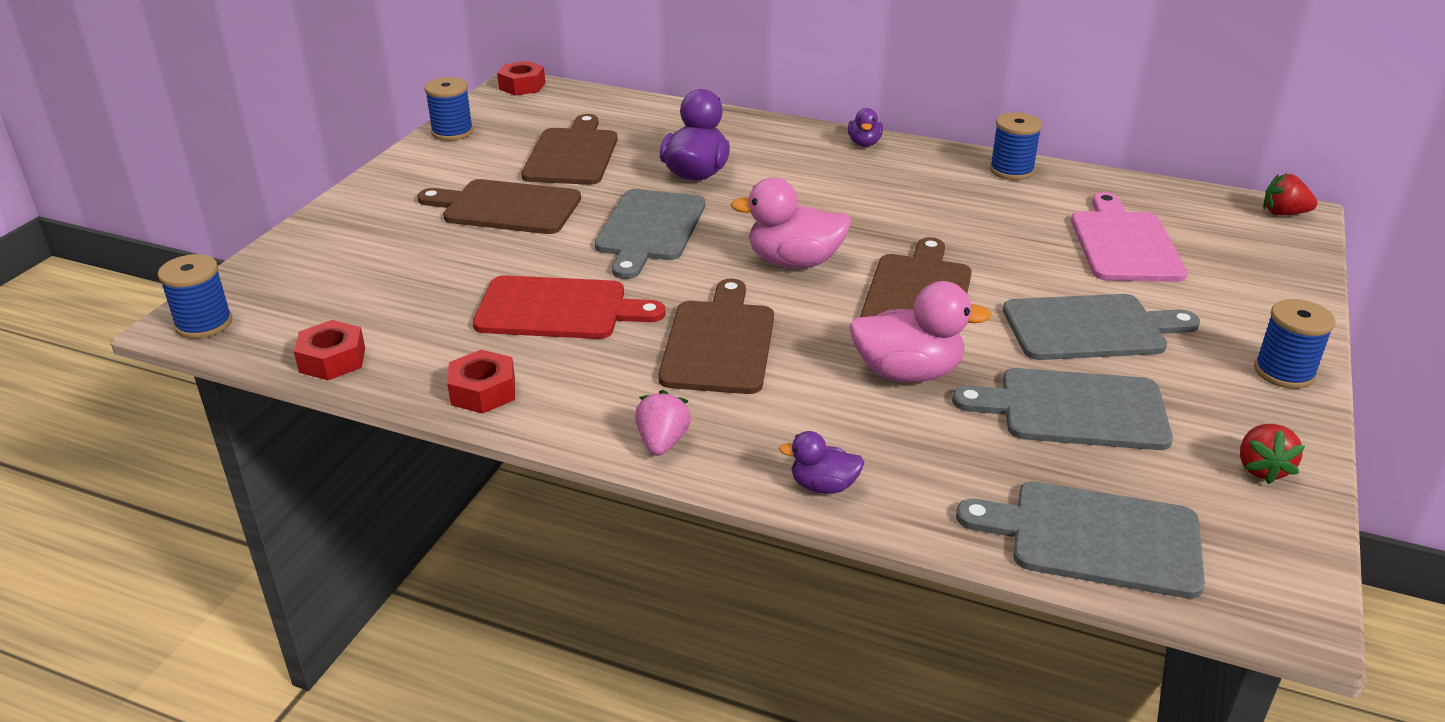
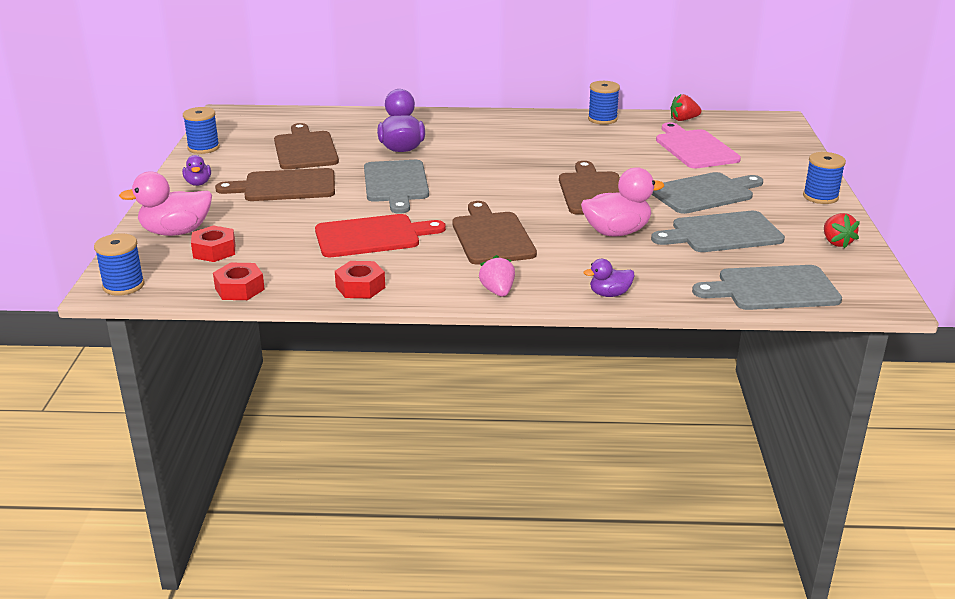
camera: 20 degrees left, 5 degrees down
red nut [497,61,545,96] -> red nut moved to [191,225,235,262]
pink duck [730,178,851,268] -> pink duck moved to [119,171,212,236]
purple duck [848,108,883,147] -> purple duck moved to [182,155,211,186]
red strawberry [1263,173,1318,215] -> red strawberry moved to [670,94,702,121]

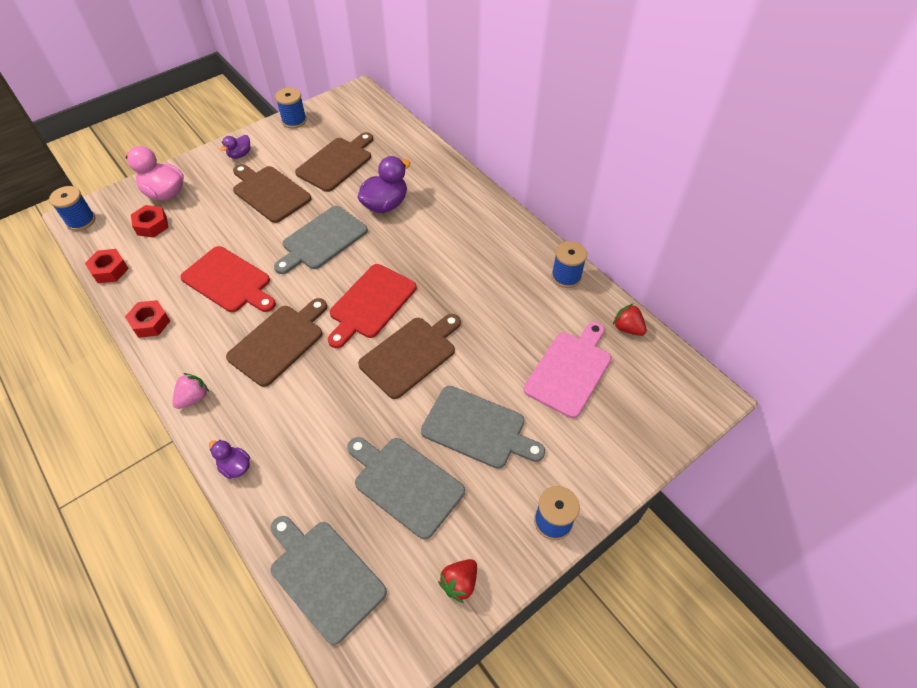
camera: 50 degrees right, 25 degrees up
pink duck [581,167,664,236] -> none
none -> red cutting board [328,264,417,348]

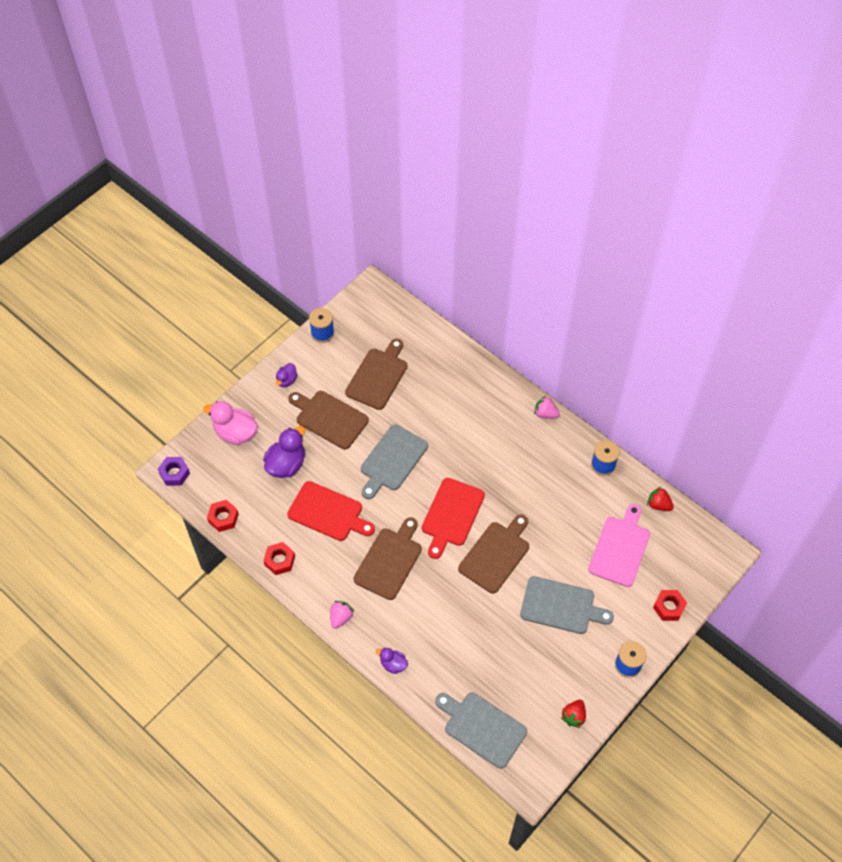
camera: 10 degrees left, 5 degrees up
blue spool [49,186,96,231] -> purple nut [158,457,190,486]
red nut [131,205,168,238] -> red nut moved to [653,590,687,621]
grey cutting board [347,437,465,539] -> none
purple duck [357,156,410,213] -> purple duck moved to [263,426,305,478]
none -> pink strawberry [534,396,560,419]

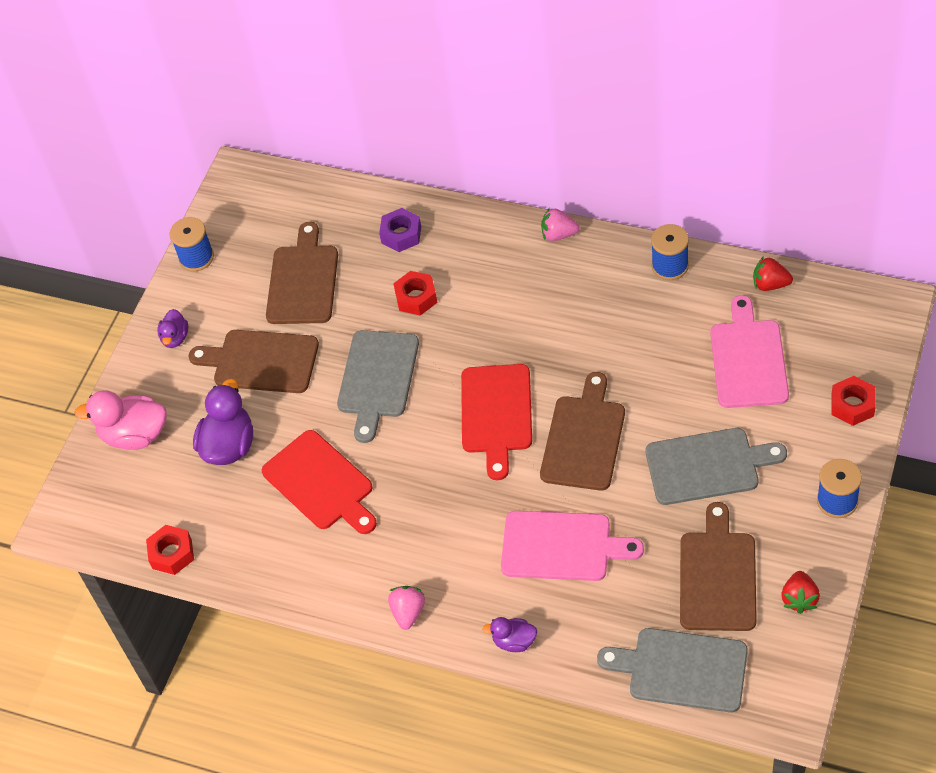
camera: 15 degrees left, 5 degrees down
purple nut [158,457,190,486] -> purple nut moved to [379,208,421,252]
red nut [263,542,295,575] -> red nut moved to [393,271,438,316]
red cutting board [287,481,375,541] -> red cutting board turned 45 degrees clockwise [262,430,377,534]
brown cutting board [354,517,422,600] -> brown cutting board moved to [680,502,757,631]
none -> pink cutting board [501,511,644,581]

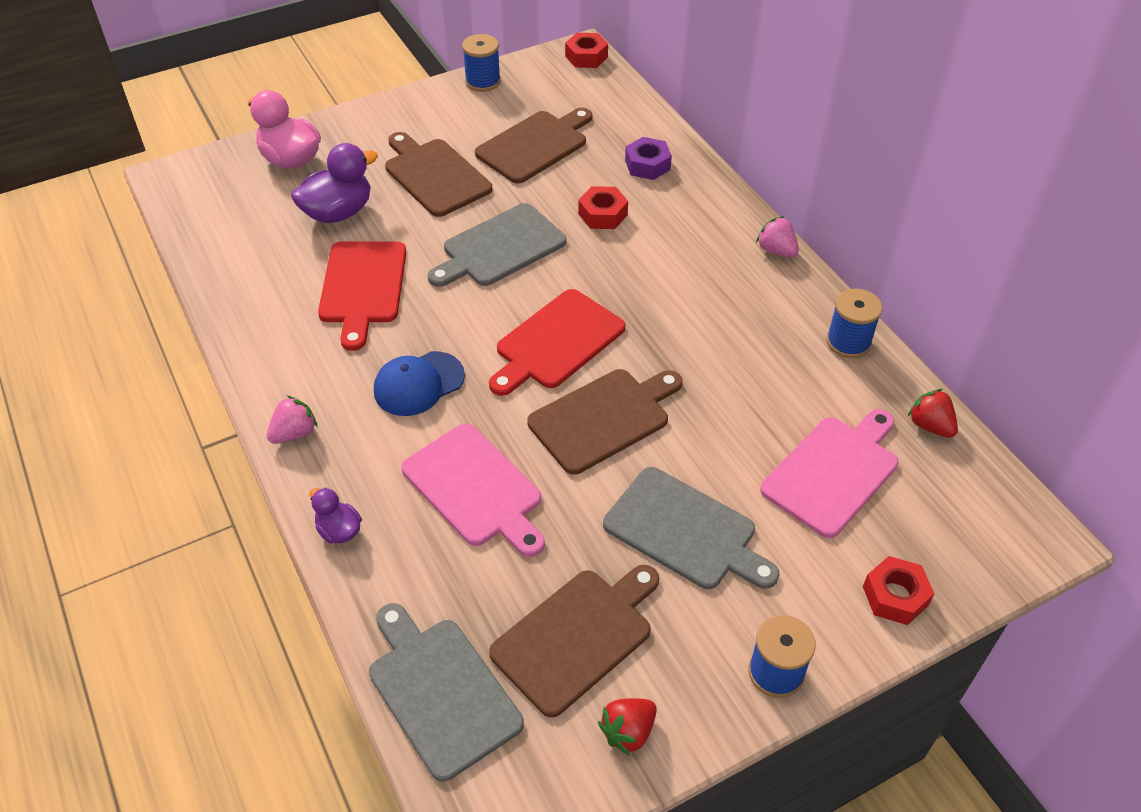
camera: 35 degrees right, 5 degrees down
red nut [146,525,194,575] -> red nut moved to [565,33,608,68]
purple duck [157,309,188,348] -> none
none -> blue cap [374,351,465,416]

